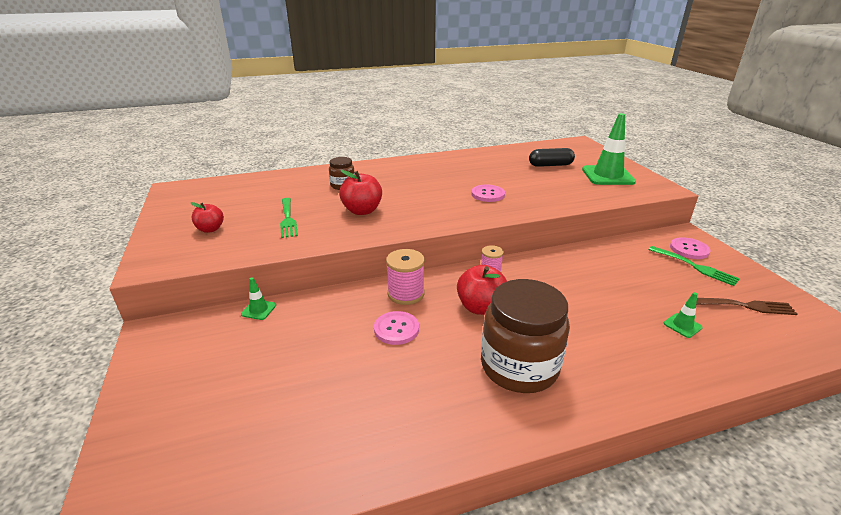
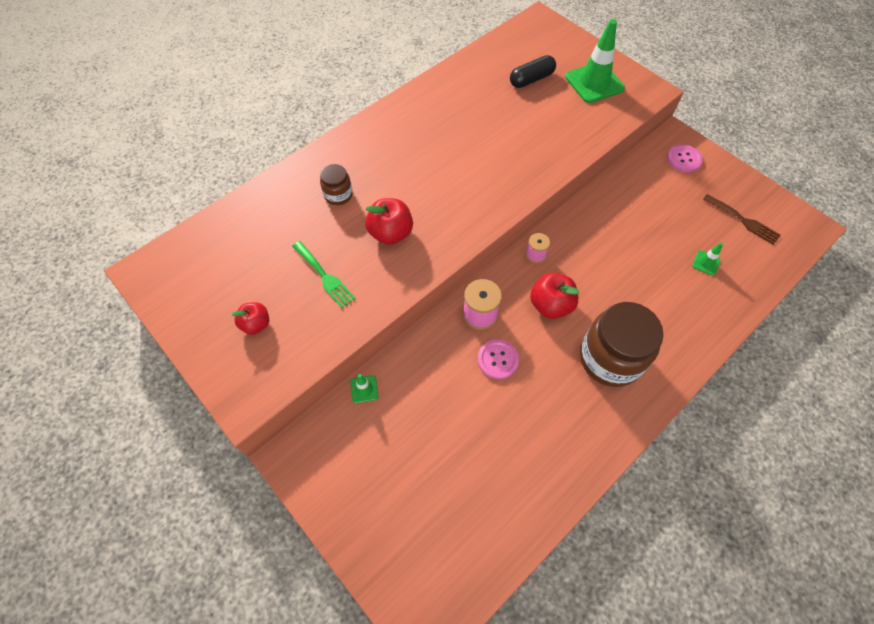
camera: 25 degrees left, 30 degrees up
pink button [471,185,505,202] -> none
green fork [649,246,740,286] -> none
brown fork [696,298,798,315] -> brown fork turned 60 degrees clockwise [703,194,781,245]

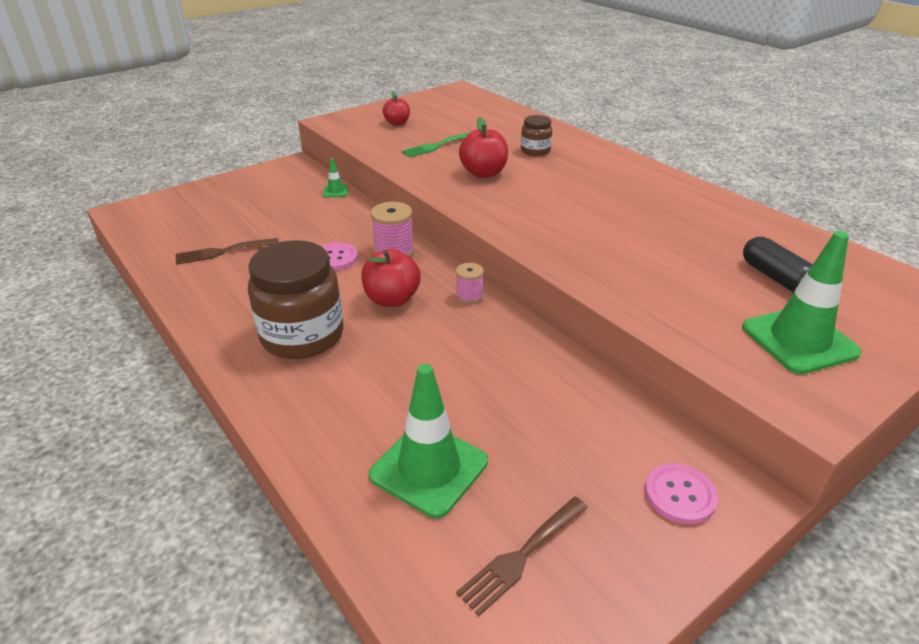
camera: 95 degrees right, 25 degrees down
green traffic cone [692,243,723,276] -> green traffic cone [369,364,488,518], size x2.24
none -> brown fork [176,238,279,265]

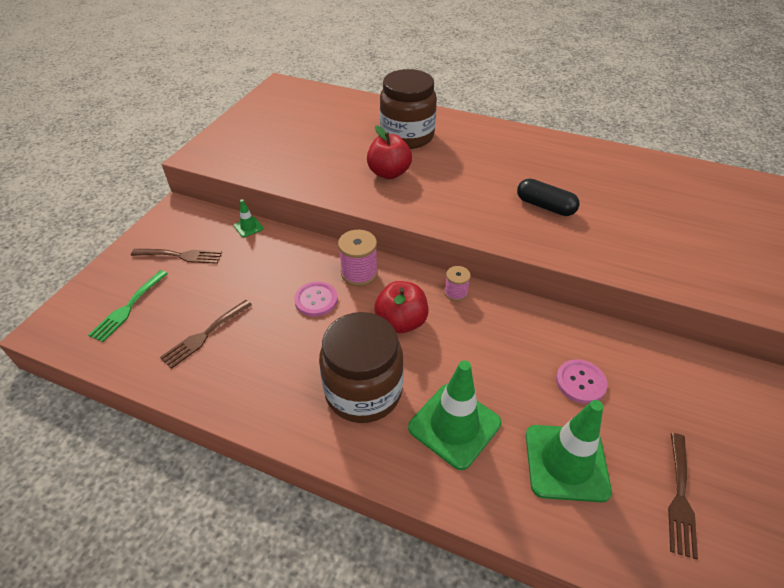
camera: 30 degrees left, 10 degrees up
red apple [383,92,410,126] -> none
green fork [401,132,470,157] -> green fork moved to [88,270,168,342]
brown jar [521,115,552,156] -> brown jar [380,69,437,149], size x2.04
pink button [645,463,718,525] -> pink button moved to [556,359,607,404]
green traffic cone [742,231,862,374] -> green traffic cone moved to [408,360,501,470]
black capsule [743,237,813,292] -> black capsule moved to [517,179,580,216]
none -> brown fork [131,249,222,264]

